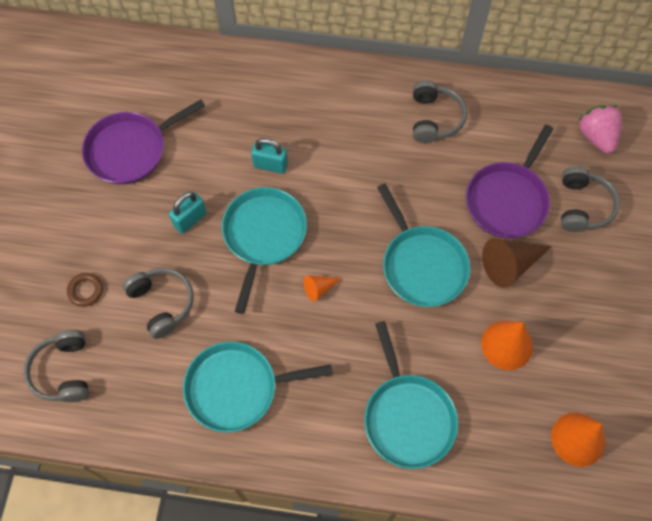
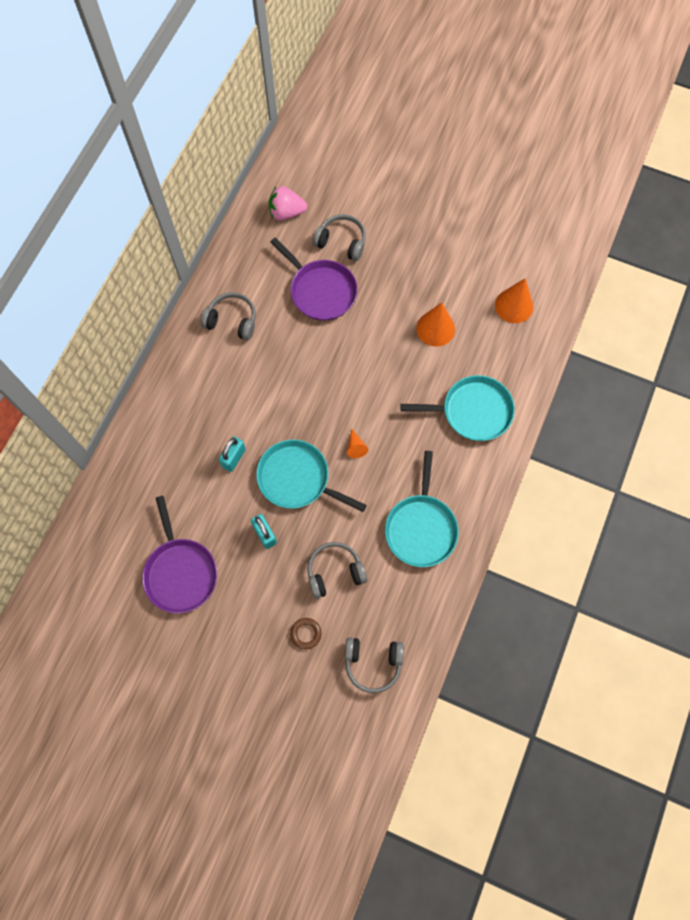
camera: 75 degrees left, 5 degrees up
turquoise pan [377,183,470,307] -> none
brown cone [482,238,552,288] -> none

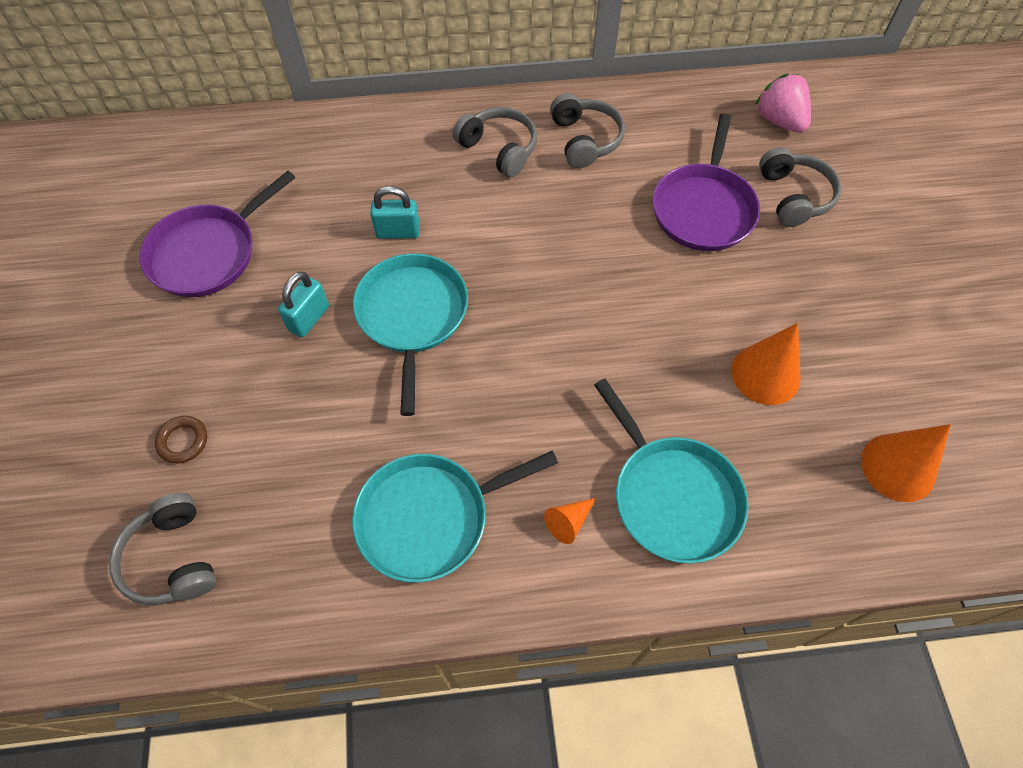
camera: 60 degrees right, 10 degrees down
grey headphones [307,542,367,599] -> grey headphones moved to [453,107,537,177]
orange cone [347,429,368,458] -> orange cone moved to [544,498,596,544]

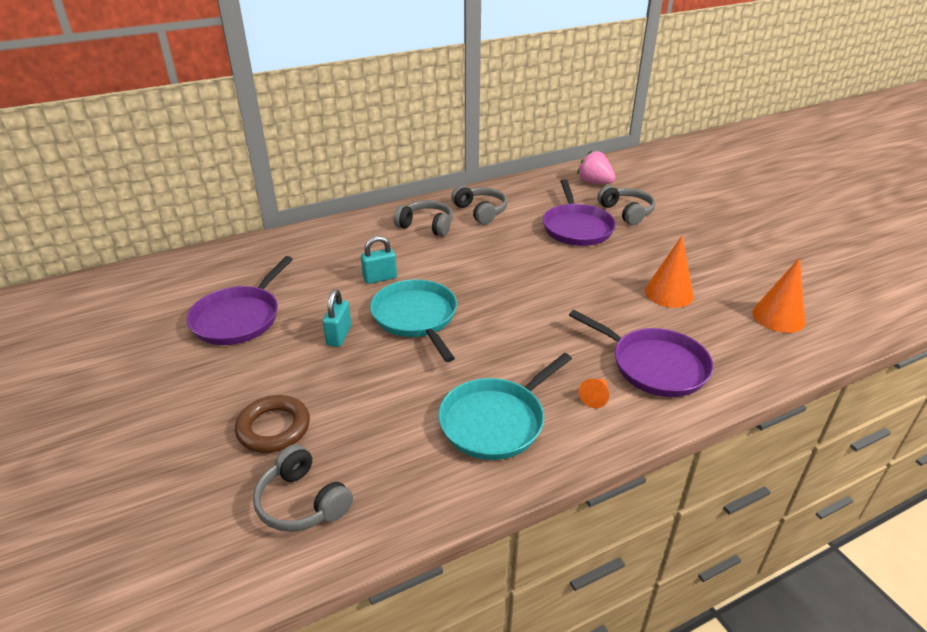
camera: 20 degrees left, 25 degrees down
brown ring [155,416,207,464] -> brown ring [235,395,310,453], size x1.69
turquoise pan [594,379,749,563] -> purple pan [569,310,714,397]

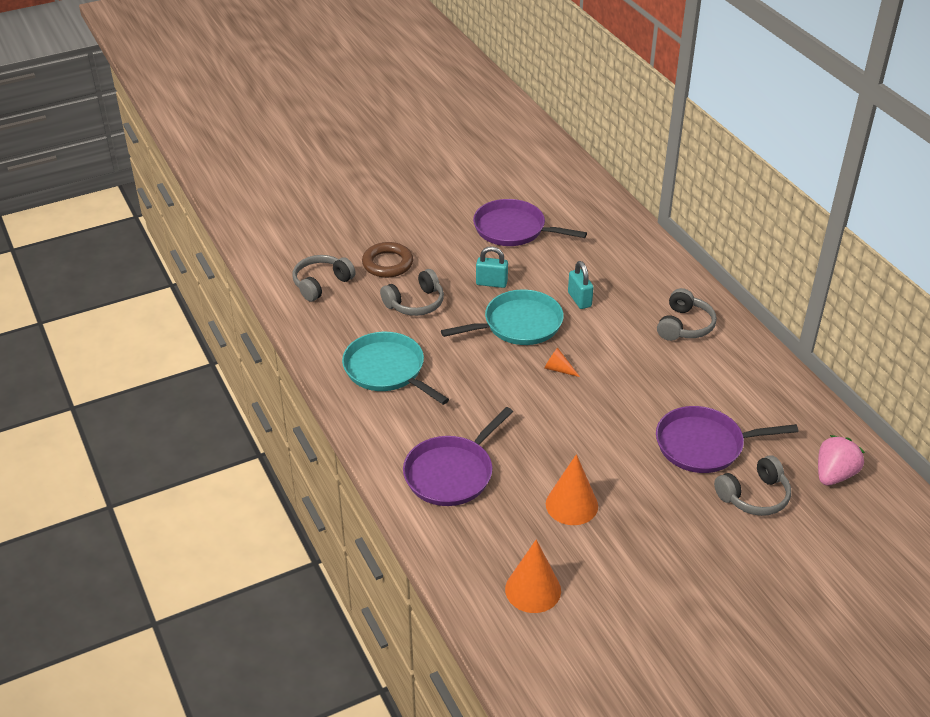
camera: 90 degrees right, 5 degrees up
grey headphones [451,185,507,225] -> grey headphones moved to [380,269,444,316]
orange cone [579,379,609,408] -> orange cone moved to [544,348,580,377]

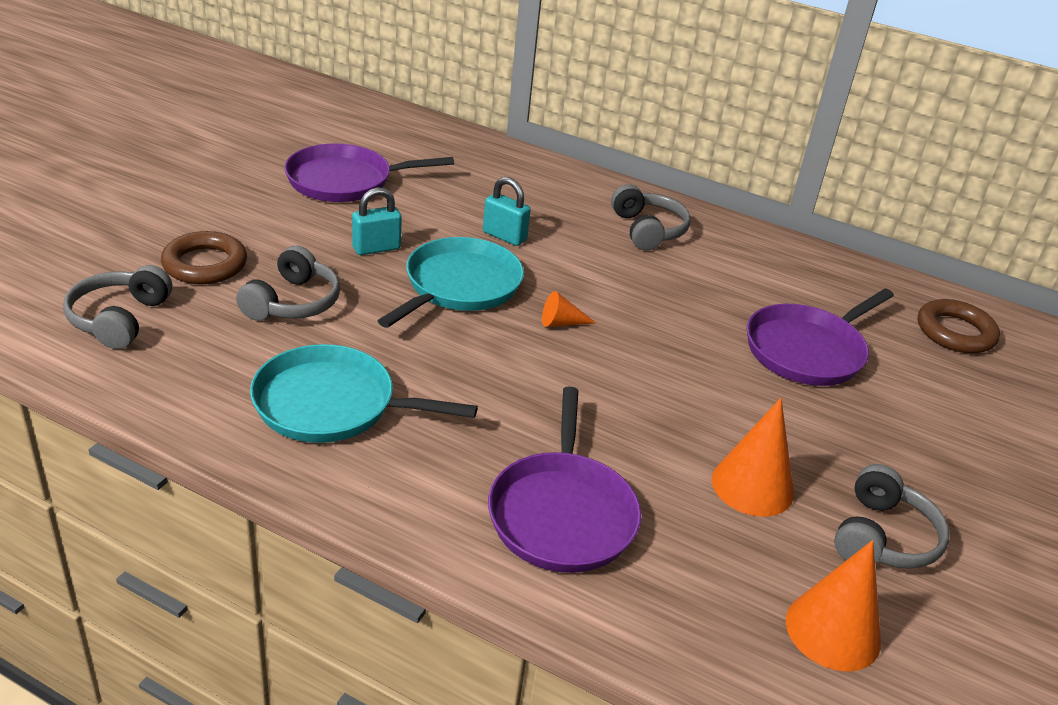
camera: 40 degrees left, 5 degrees down
grey headphones [714,455,791,516] -> grey headphones moved to [834,464,950,569]
pink strawberry [818,435,865,485] -> brown ring [918,299,1000,353]

